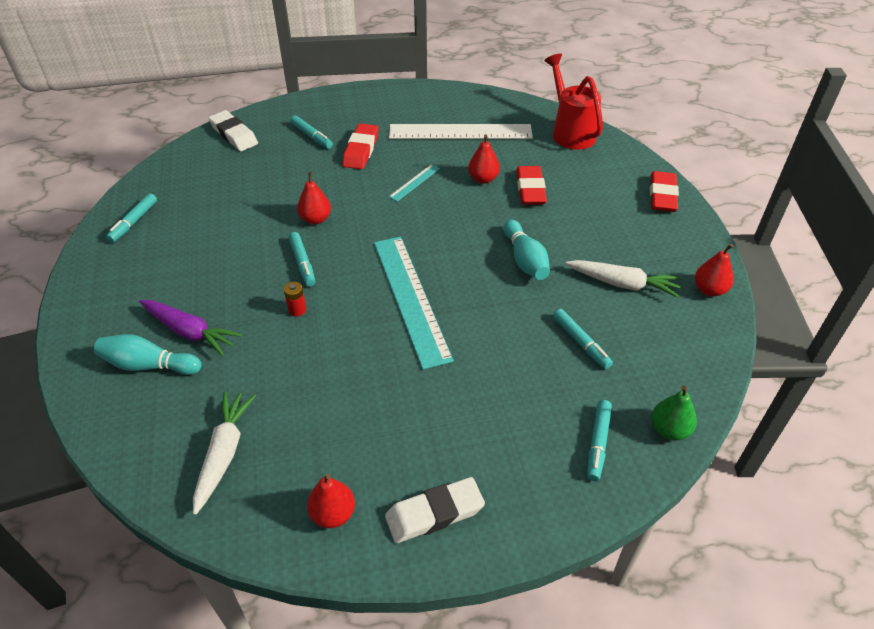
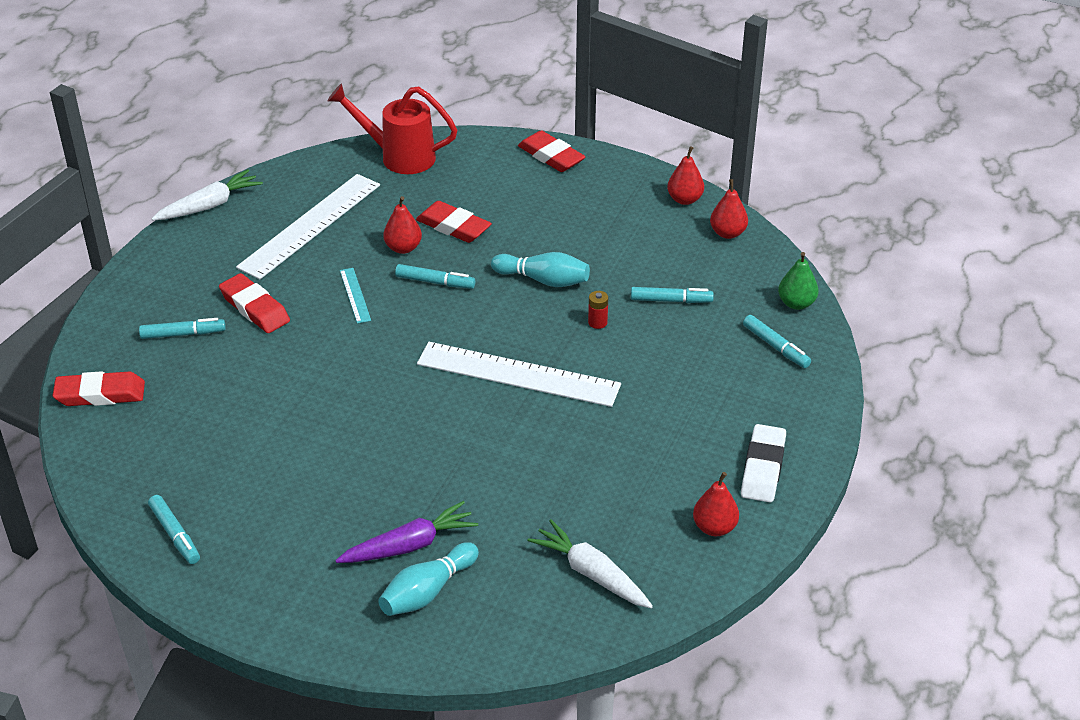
camera: 55 degrees left, 5 degrees down
white eraser [209,110,258,151] -> red eraser [52,371,145,406]
red battery [284,282,306,317] -> red battery moved to [588,291,608,329]
turquoise marker [289,232,315,287] -> turquoise marker moved to [395,264,475,289]
red pear [297,172,331,224] -> red pear moved to [710,179,748,239]
turquoise ruler [374,237,454,370] -> white ruler [417,342,621,407]
white carrot [565,260,681,298] -> white carrot moved to [151,169,263,220]

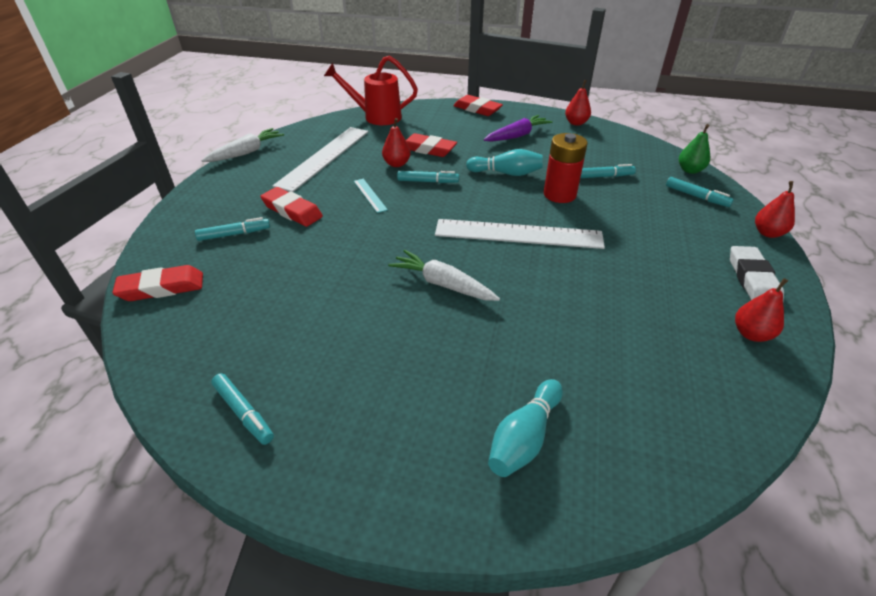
camera: 10 degrees left, 0 degrees up
purple carrot [335,501,478,563] -> purple carrot moved to [484,115,552,142]
white carrot [528,520,653,608] -> white carrot moved to [388,250,500,301]
red battery [588,291,608,329] -> red battery [544,133,588,203], size x2.22
red pear [710,179,748,239] -> red pear moved to [755,181,795,238]

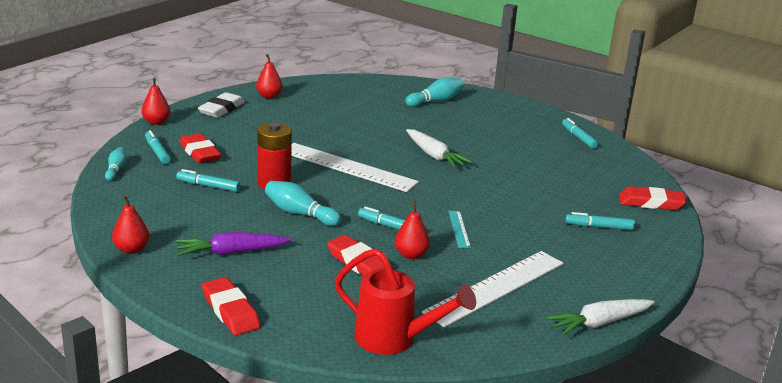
camera: 160 degrees left, 15 degrees down
red eraser [260,187,323,227] -> red eraser moved to [179,133,221,163]
green pear [679,124,710,174] -> turquoise bowling pin [105,147,127,181]

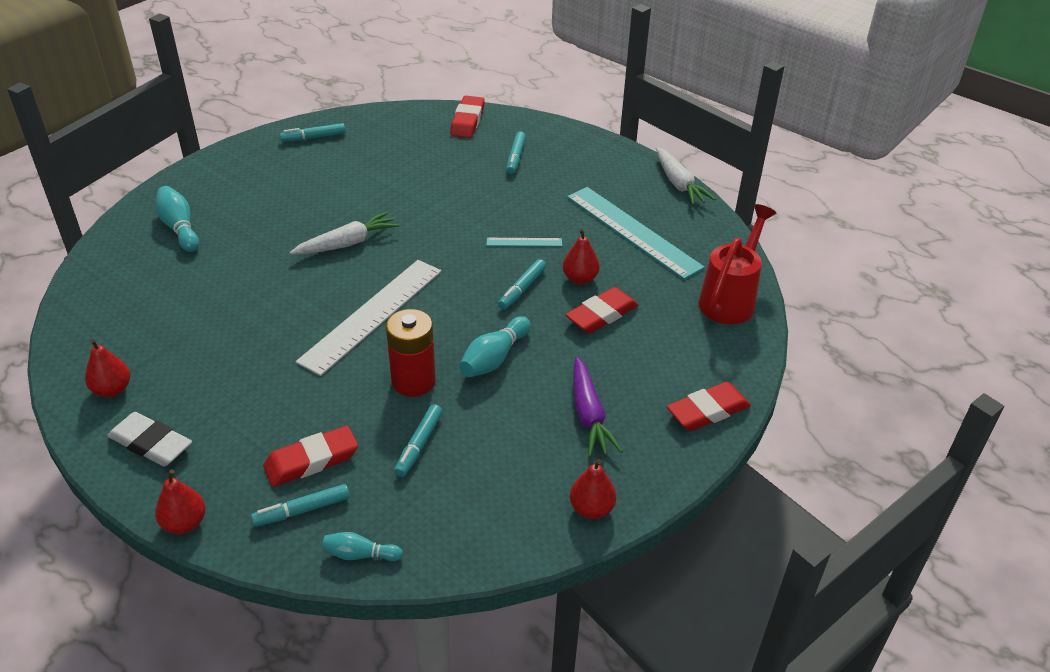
camera: 85 degrees left, 15 degrees up
white ruler [422,251,564,328] -> turquoise ruler [567,187,705,280]

